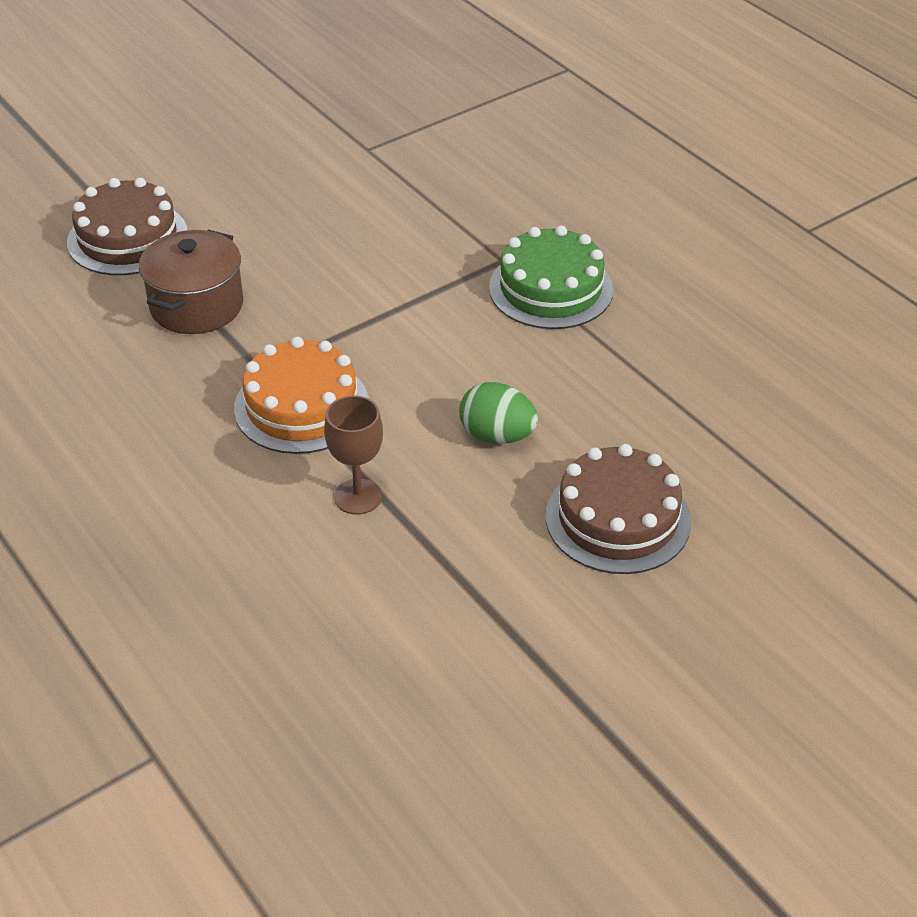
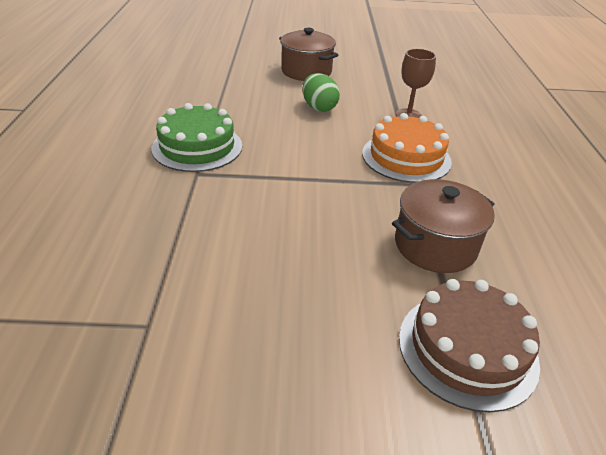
camera: 145 degrees left, 5 degrees down
brown cake [546,444,691,574] -> brown pot [279,28,338,81]

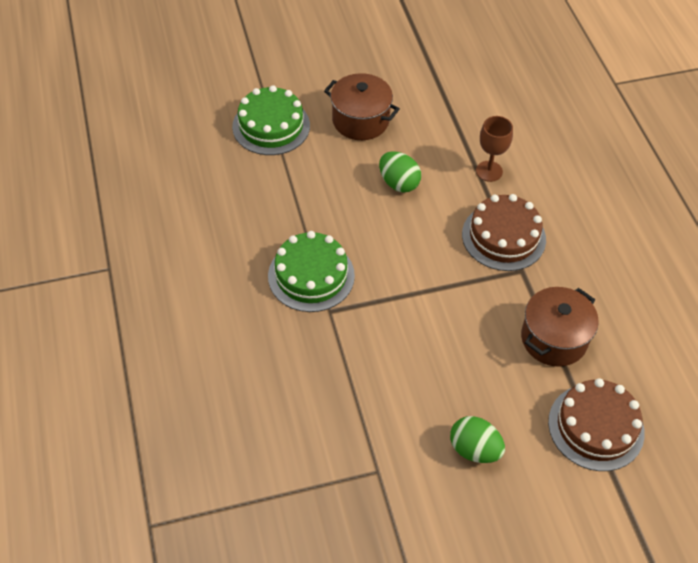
camera: 15 degrees left, 15 degrees up
orange cake [362,113,452,183] -> brown cake [462,194,546,271]
none -> green cake [232,85,310,155]
none -> green egg [450,416,505,463]

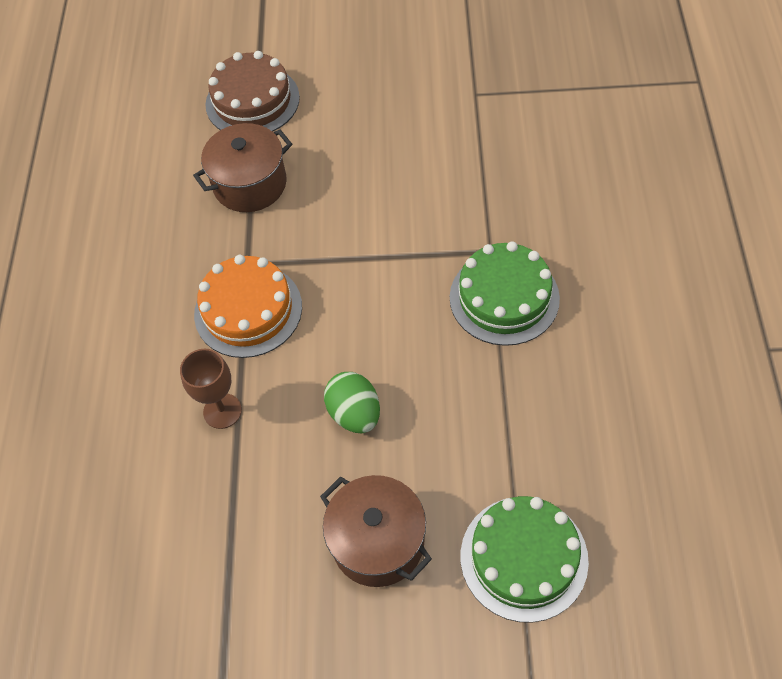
camera: 160 degrees left, 5 degrees up
green egg [450,416,505,463] -> none
brown cake [462,194,546,271] -> orange cake [194,255,302,358]

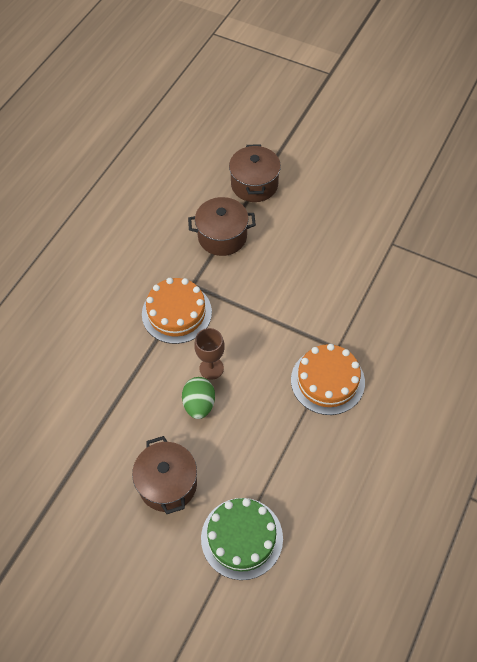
camera: 25 degrees right, 0 degrees up
brown goblet [180,349,242,429] -> brown goblet moved to [194,328,225,380]
brown cake [205,51,300,132] -> brown pot [229,144,281,202]
green cake [450,242,560,346] -> orange cake [291,344,365,415]

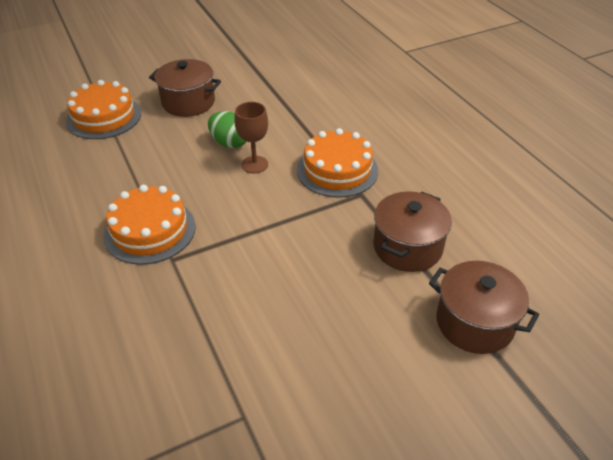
camera: 125 degrees right, 15 degrees down
green cake [201,498,283,580] -> orange cake [66,80,141,139]

